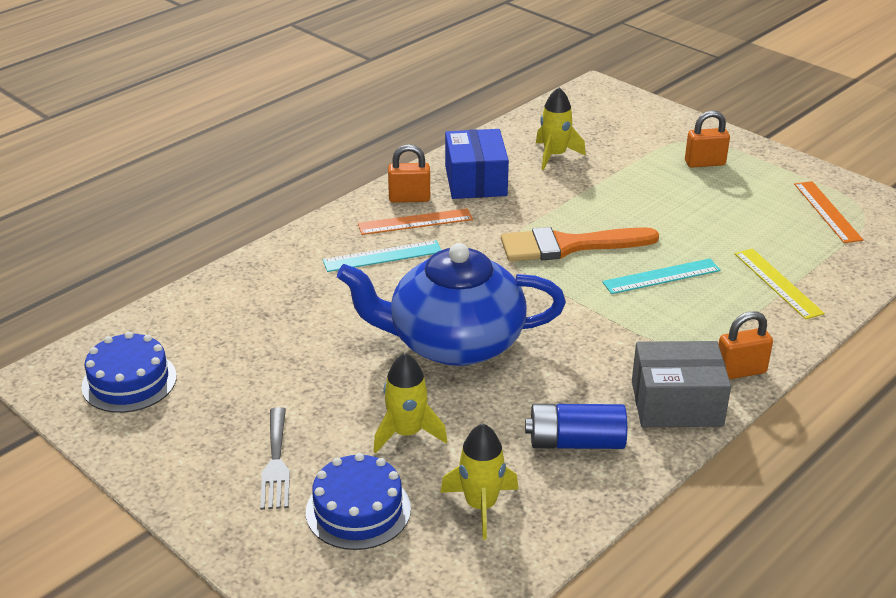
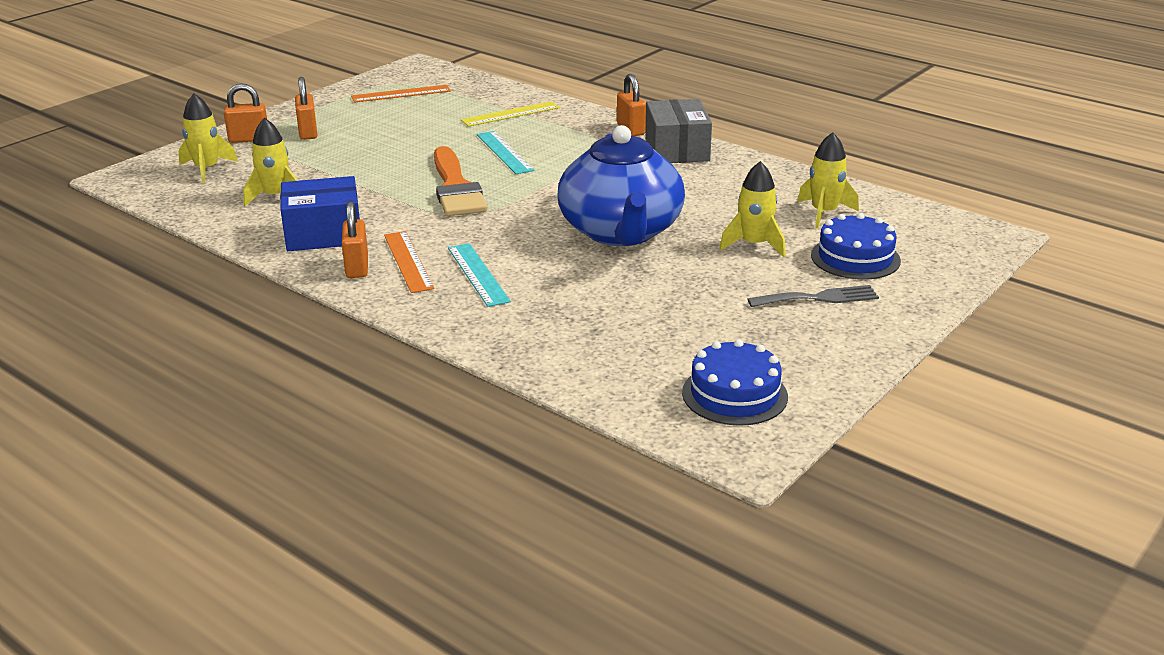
camera: 95 degrees left, 5 degrees down
blue battery [525,404,627,449] -> none
none -> yellow rocket [178,94,238,183]
none -> orange padlock [224,83,267,143]

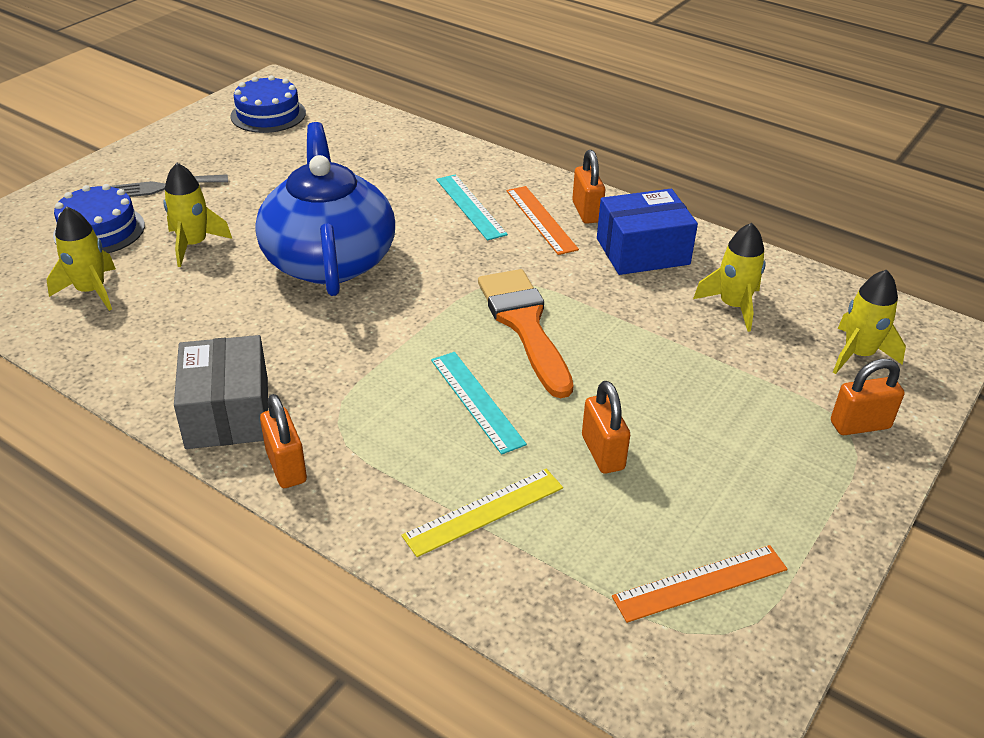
camera: 175 degrees right, 10 degrees up
orange padlock [295,77,317,140] -> orange padlock moved to [582,381,630,474]

